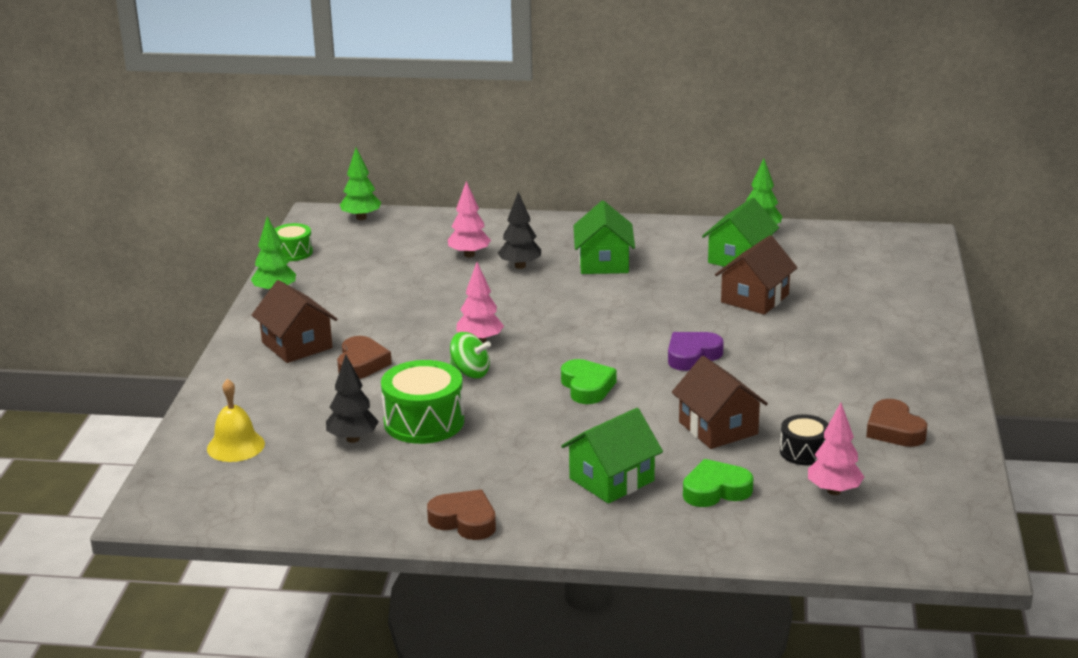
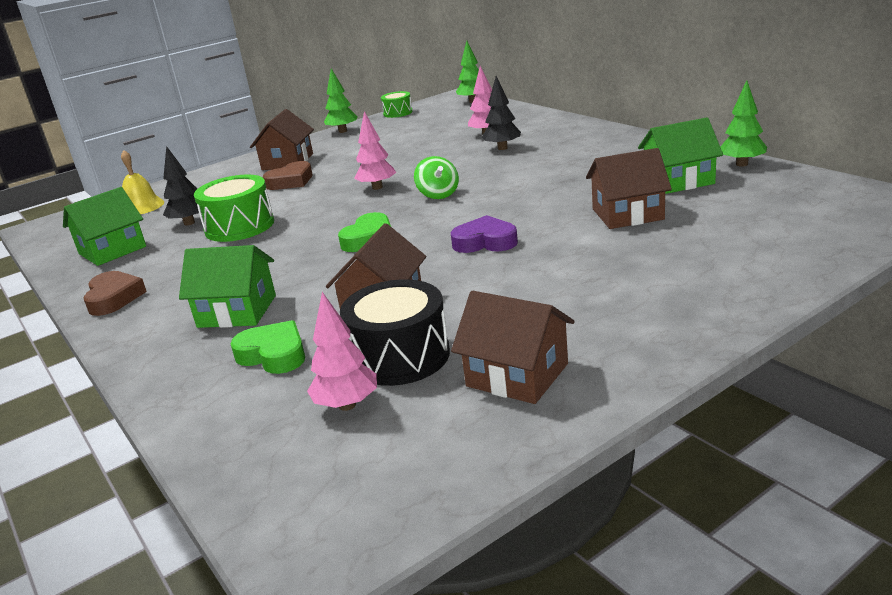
camera: 50 degrees right, 0 degrees up
green spinning top [450,332,491,378] -> green spinning top moved to [414,156,459,199]
green house [573,201,635,274] -> green house moved to [63,187,146,266]
black drum [780,414,828,465] -> black drum [340,279,450,386], size x1.73
brown heart [866,399,927,447] -> brown house [451,291,575,404]

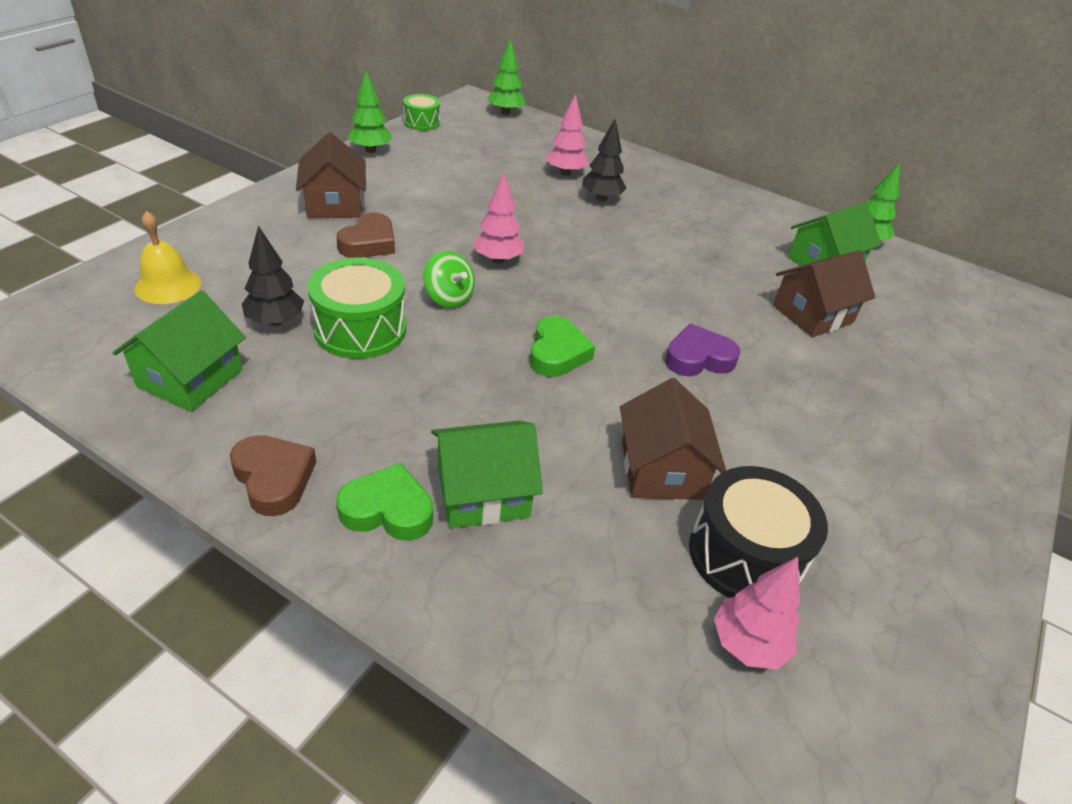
camera: 30 degrees left, 15 degrees up
green heart [230,320,305,374] -> green heart moved to [336,463,433,540]
green spinning top [414,156,459,199] -> green spinning top moved to [423,251,475,308]
brown house [451,291,575,404] -> none

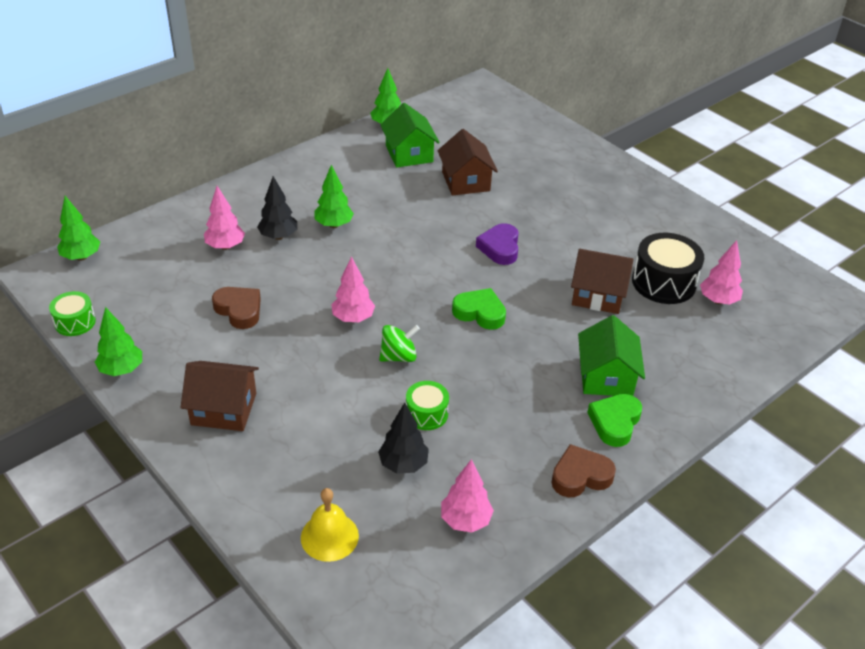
camera: 70 degrees left, 0 degrees up
green house [113,290,246,412] -> pink tree [441,459,494,532]
green drum [307,257,406,359] -> green drum [406,381,449,430], size x0.58
brown heart [336,213,395,258] -> brown heart moved to [212,287,261,329]
none -> green tree [314,165,354,228]

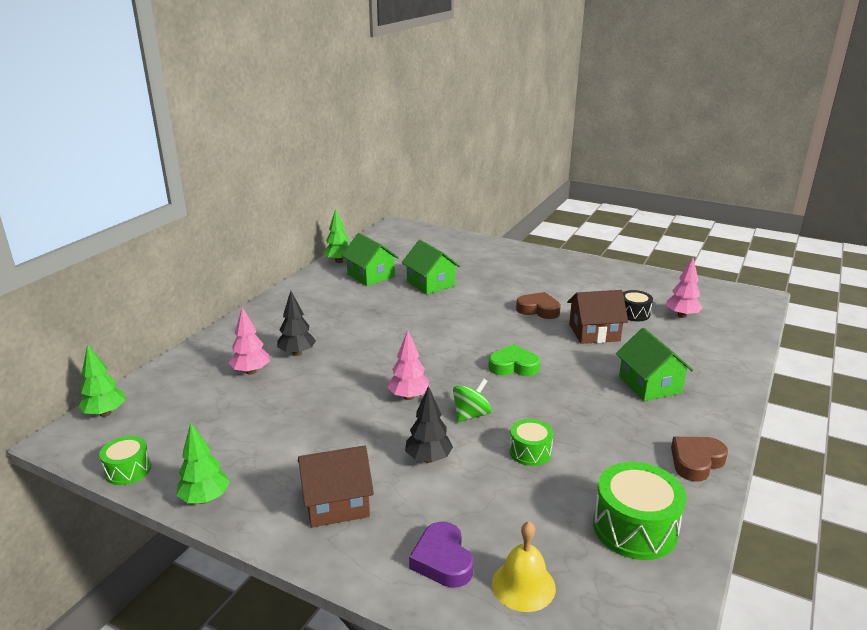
camera: 20 degrees left, 15 degrees down
brown heart [212,287,261,329] -> brown heart moved to [516,292,561,319]
green tree [314,165,354,228] -> none
black tree [378,403,429,474] -> black tree moved to [405,386,453,463]
brown house [438,129,498,195] -> green house [402,240,460,295]
pink tree [441,459,494,532] -> green drum [593,462,687,560]
purple heart [476,223,519,265] -> purple heart moved to [409,521,473,588]
green heart [587,394,642,447] -> none
black drum [632,233,704,304] -> black drum [623,290,653,322], size x0.58

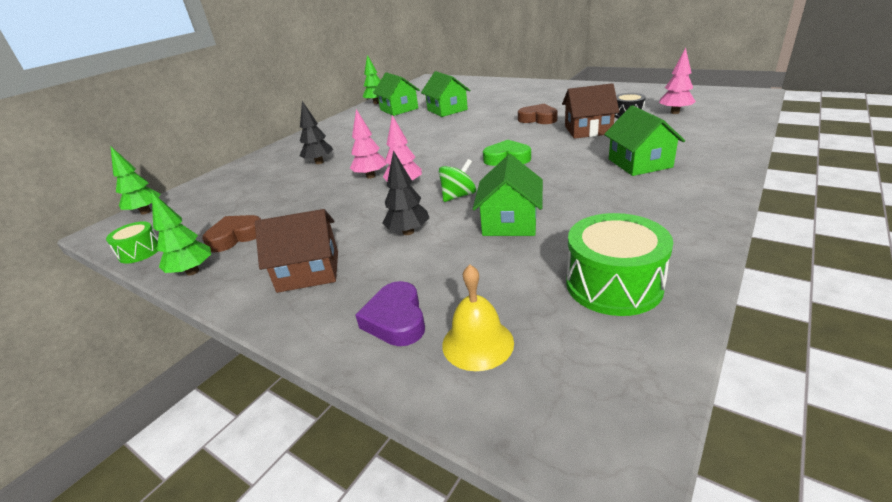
camera: 10 degrees right, 5 degrees up
pink tree [229,307,270,375] -> pink tree moved to [350,109,386,178]
green drum [509,419,554,466] -> green house [473,154,543,236]
brown heart [671,437,728,482] -> brown heart moved to [202,215,261,252]

